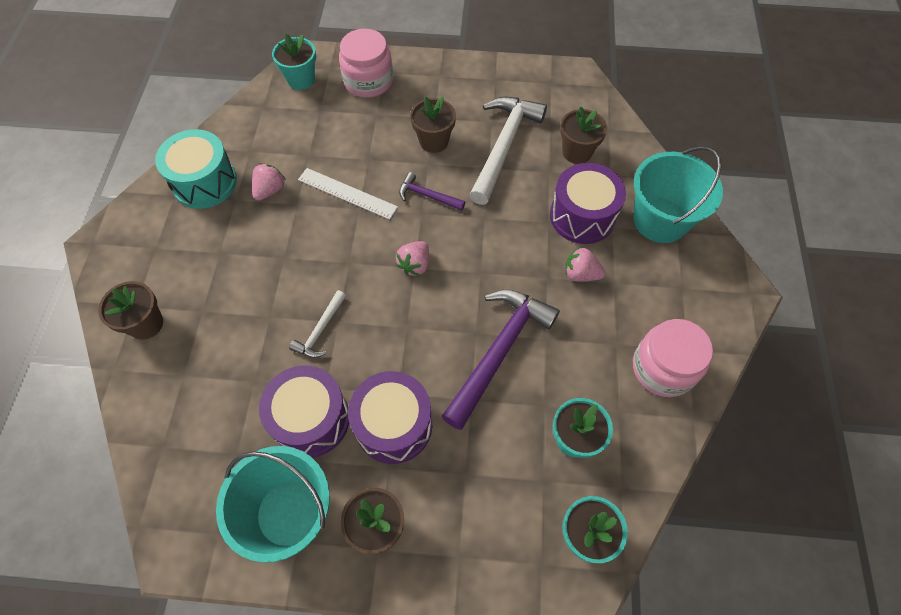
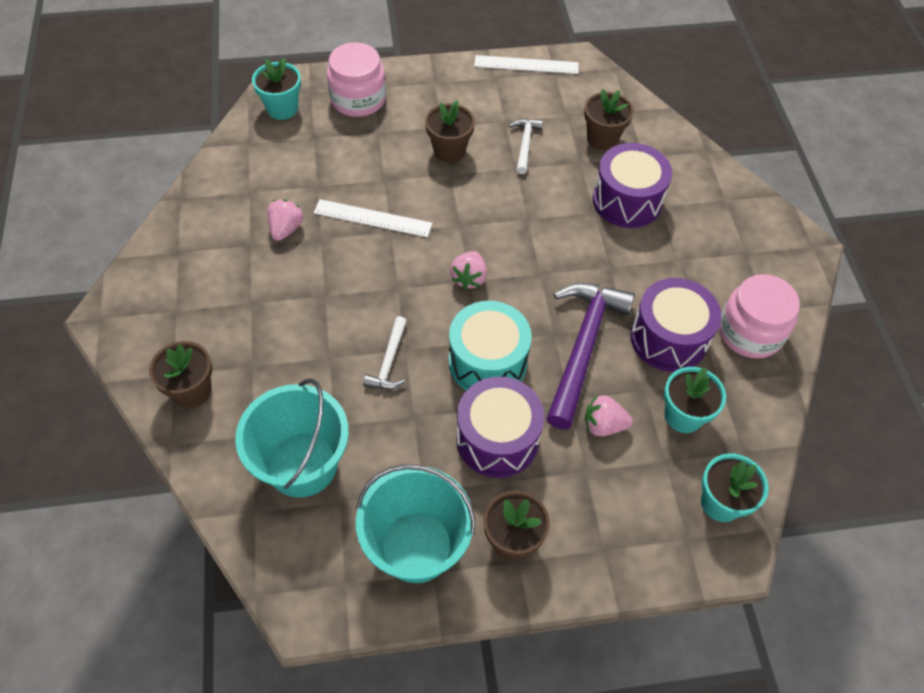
camera: 15 degrees left, 5 degrees down
turquoise drum [155,129,237,209] -> turquoise drum moved to [449,301,532,391]
purple drum [259,366,349,458] -> purple drum moved to [631,278,721,372]
purple hammer [399,172,465,211] -> none
white hammer [469,97,547,205] -> white hammer [509,118,543,174], size x0.49
pink strawberry [565,247,605,282] -> pink strawberry moved to [585,395,633,436]
turquoise bucket [633,146,723,243] -> turquoise bucket moved to [235,378,349,498]
none -> white ruler [474,55,579,74]

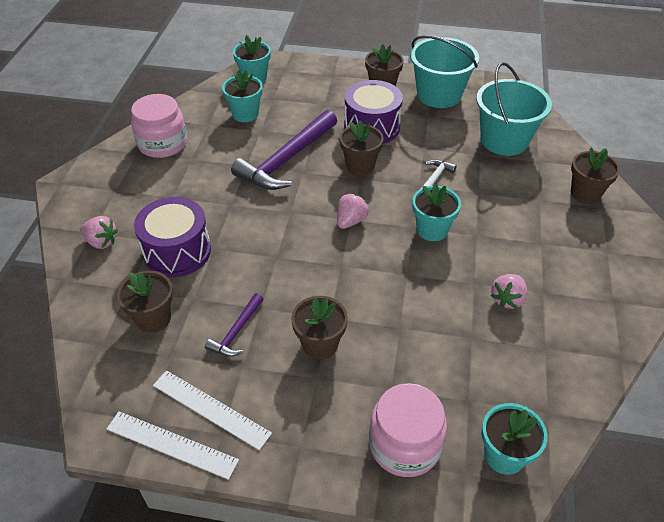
camera: 160 degrees left, 10 degrees down
white ruler [314,199,433,237] -> white ruler moved to [153,370,272,450]
turquoise drum [449,301,532,391] -> brown flower pot [340,120,384,175]
white hammer [509,118,543,174] -> purple hammer [205,293,263,357]
pink strawberry [585,395,633,436] -> pink strawberry moved to [80,216,118,249]
purple drum [631,278,721,372] -> none
none -> turquoise flower pot [412,184,461,241]

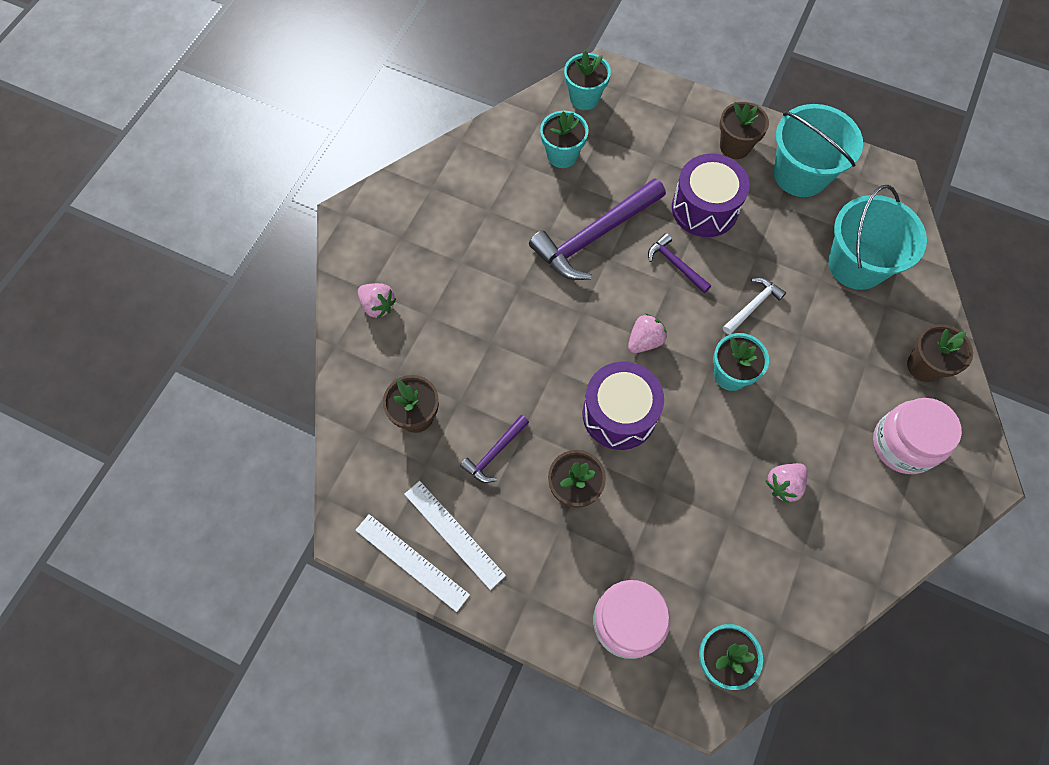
camera: 15 degrees right, 20 degrees up
pink jar [131,94,187,158] -> pink jar moved to [873,398,962,474]
purple drum [134,197,211,277] -> purple drum moved to [583,362,664,450]
brown flower pot [340,120,384,175] -> purple hammer [648,233,711,293]

